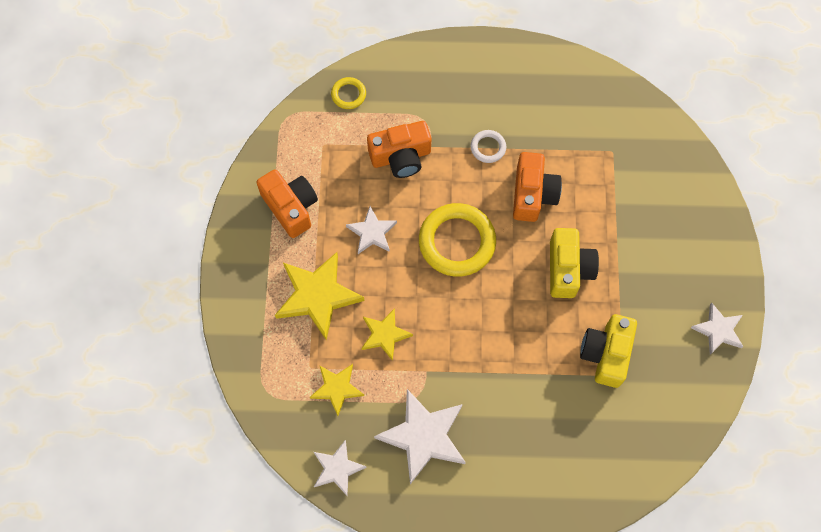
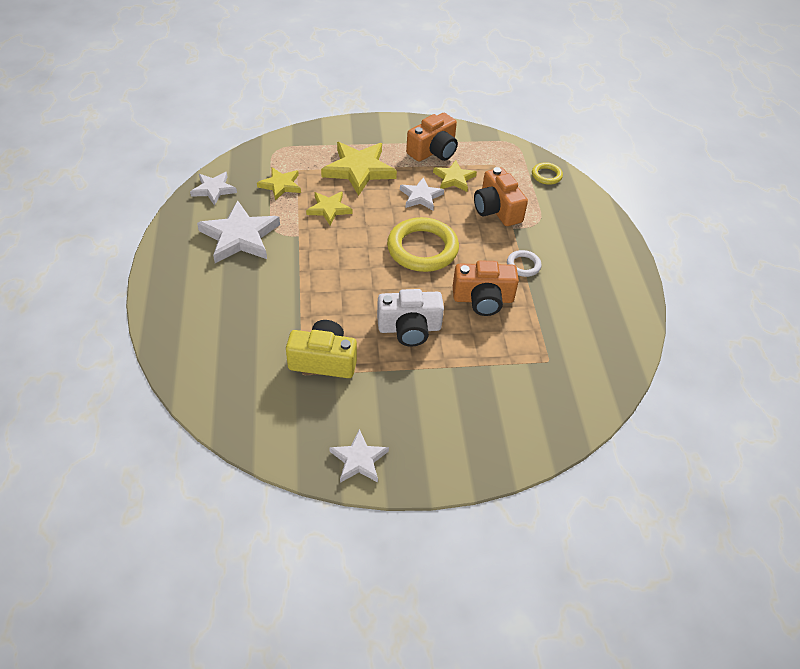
camera: 80 degrees right, 20 degrees down
yellow camera [550,228,599,298] -> white camera [377,289,444,347]
none -> yellow star [433,160,477,192]

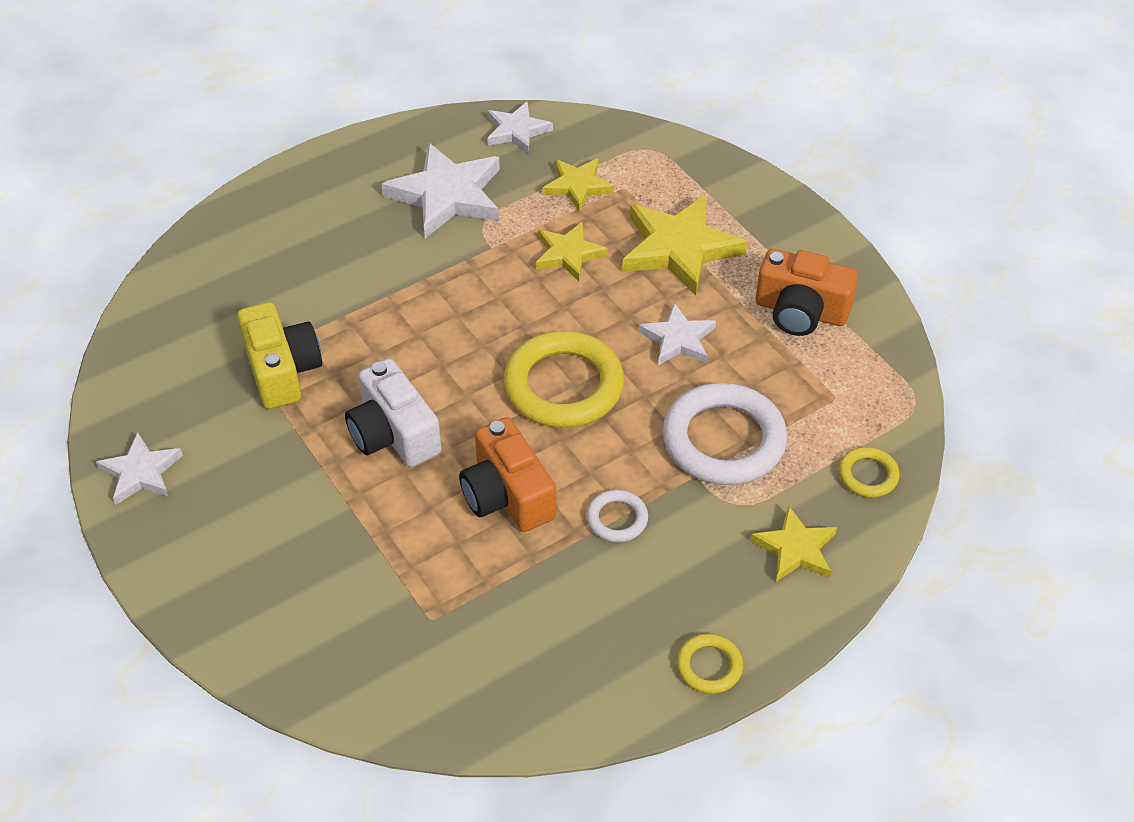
camera: 65 degrees right, 0 degrees up
yellow star [433,160,477,192] -> yellow star moved to [750,505,837,582]
orange camera [474,167,528,226] -> white ring [662,383,787,485]
none -> yellow ring [677,634,743,694]

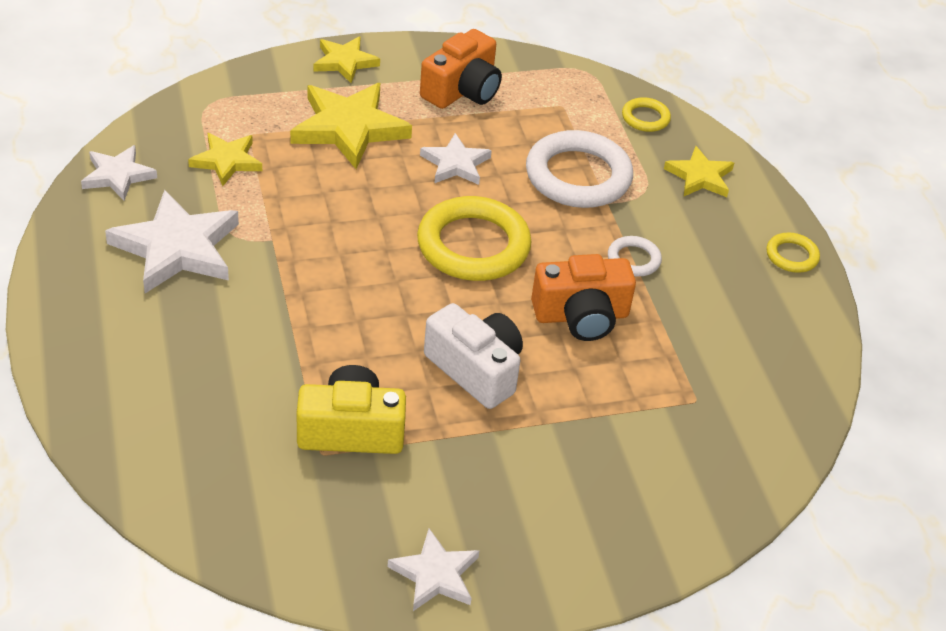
camera: 75 degrees left, 5 degrees down
white camera [345,358,442,467] -> white camera turned 120 degrees counterclockwise [424,303,523,409]
yellow star [536,222,608,281] -> yellow star moved to [314,36,380,83]

